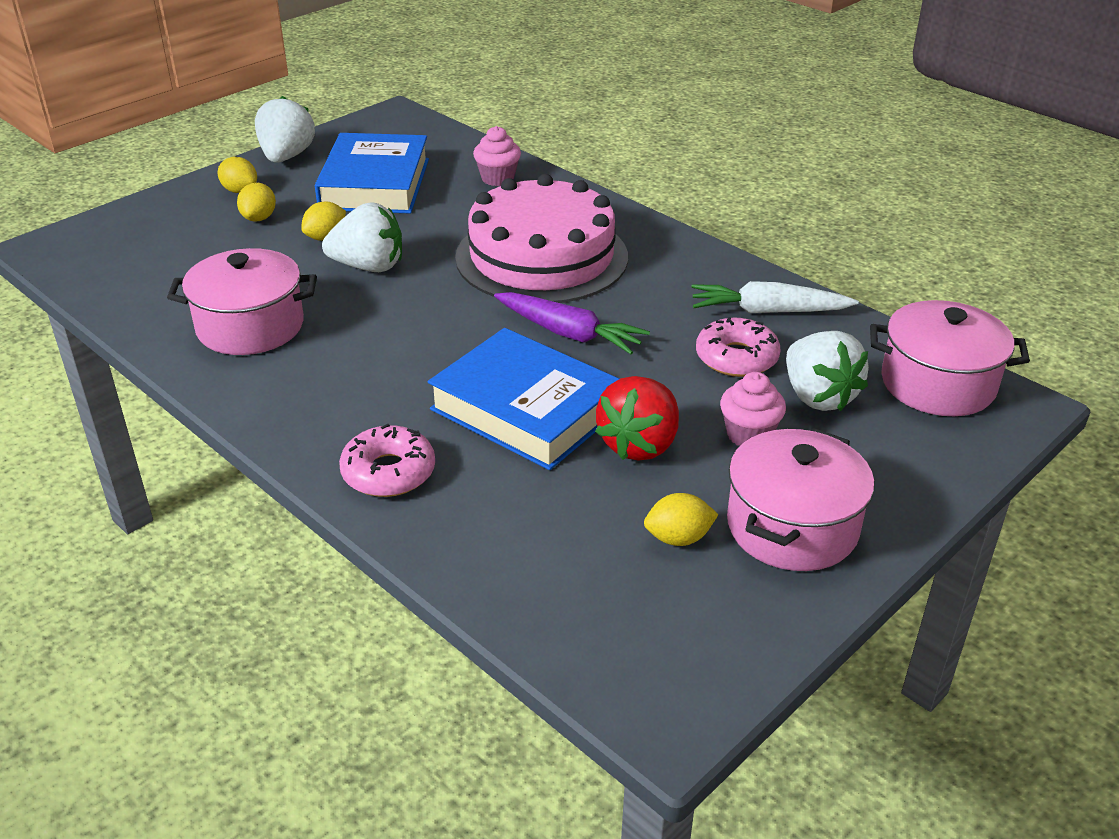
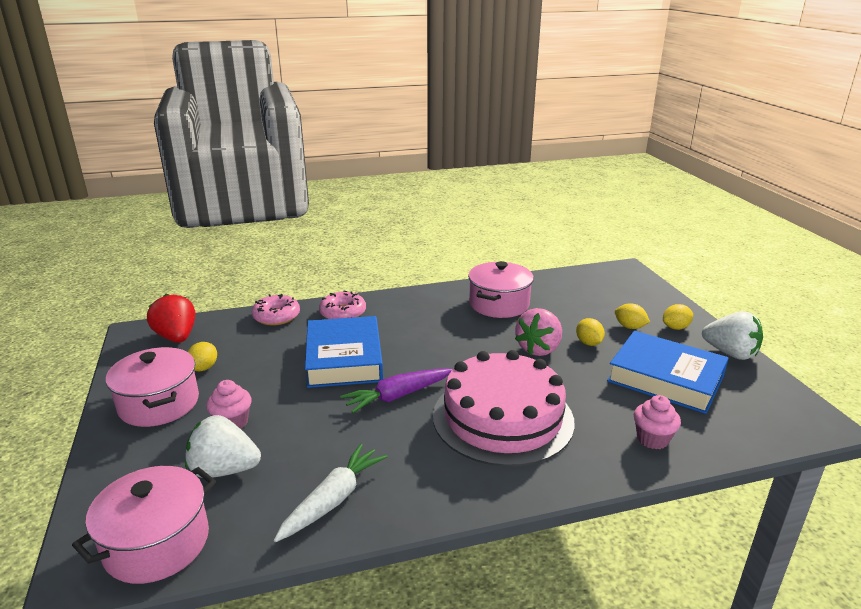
camera: 120 degrees right, 10 degrees down
white strawberry [322,202,402,272] -> pink strawberry [515,308,562,356]
blue book [428,328,619,470] -> blue book turned 75 degrees counterclockwise [305,316,383,388]
red strawberry [595,376,679,460] -> red strawberry moved to [147,294,195,343]
pink donut [696,317,781,377] -> pink donut moved to [252,294,300,326]

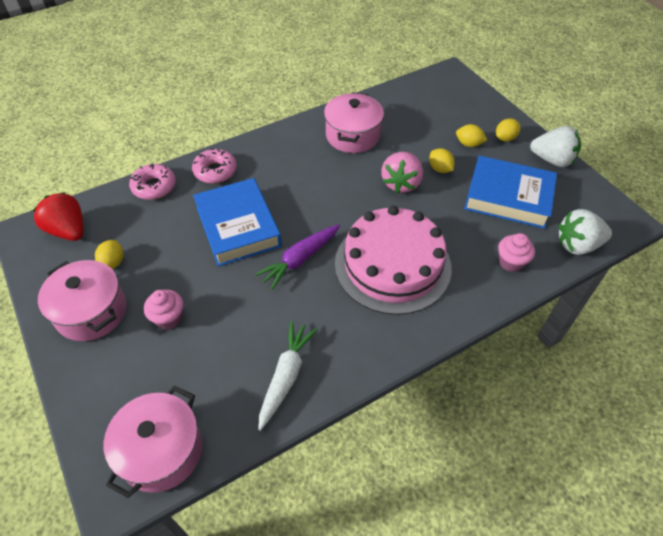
camera: 15 degrees left, 25 degrees up
white strawberry [185,415,261,478] -> white strawberry moved to [558,209,612,255]

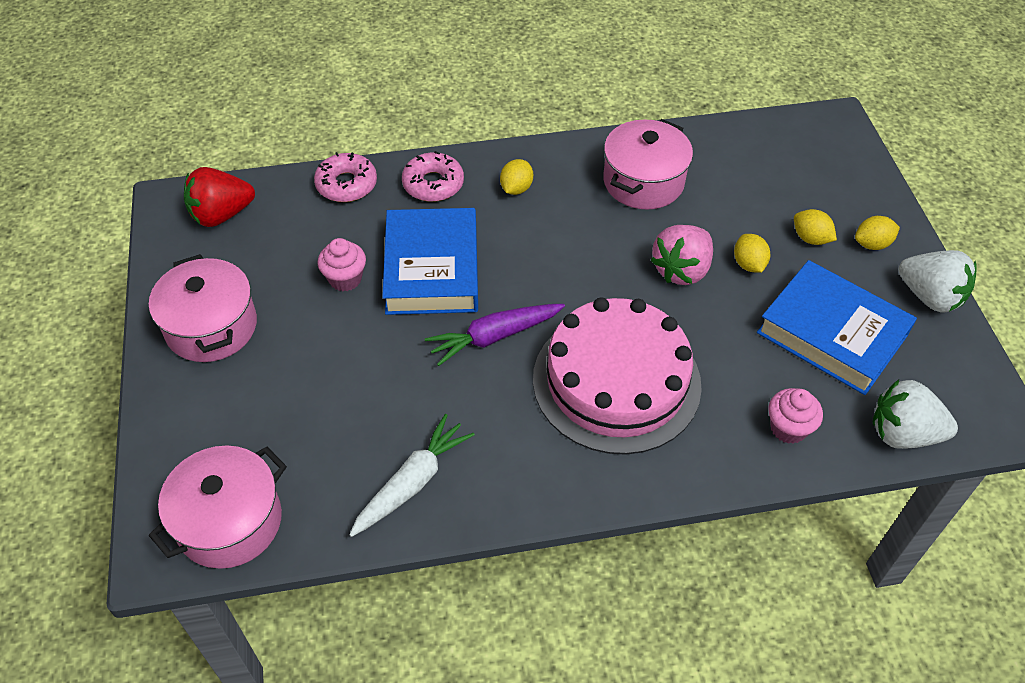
camera: 20 degrees right, 0 degrees up
red strawberry [33,192,84,241] -> red strawberry turned 90 degrees counterclockwise [184,167,255,227]
yellow lemon [95,240,123,269] -> yellow lemon moved to [500,159,533,195]
pink cupcake [144,289,183,329] -> pink cupcake moved to [318,238,366,291]

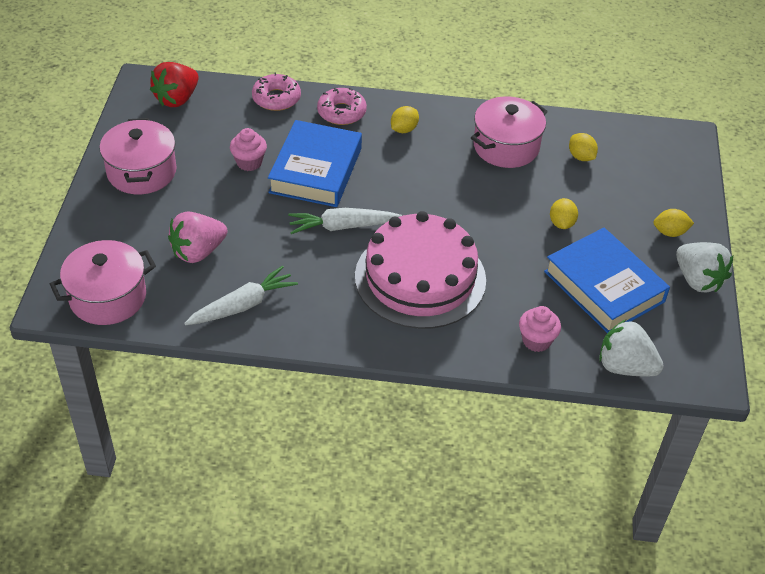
camera: 15 degrees right, 5 degrees down
red strawberry [184,167,255,227] -> red strawberry turned 45 degrees counterclockwise [150,62,199,107]
purple carrot [425,304,565,366] -> white carrot [288,208,402,234]
pink strawberry [651,225,713,285] -> pink strawberry moved to [168,211,228,263]
yellow lemon [794,209,837,245] -> yellow lemon moved to [569,133,598,161]

